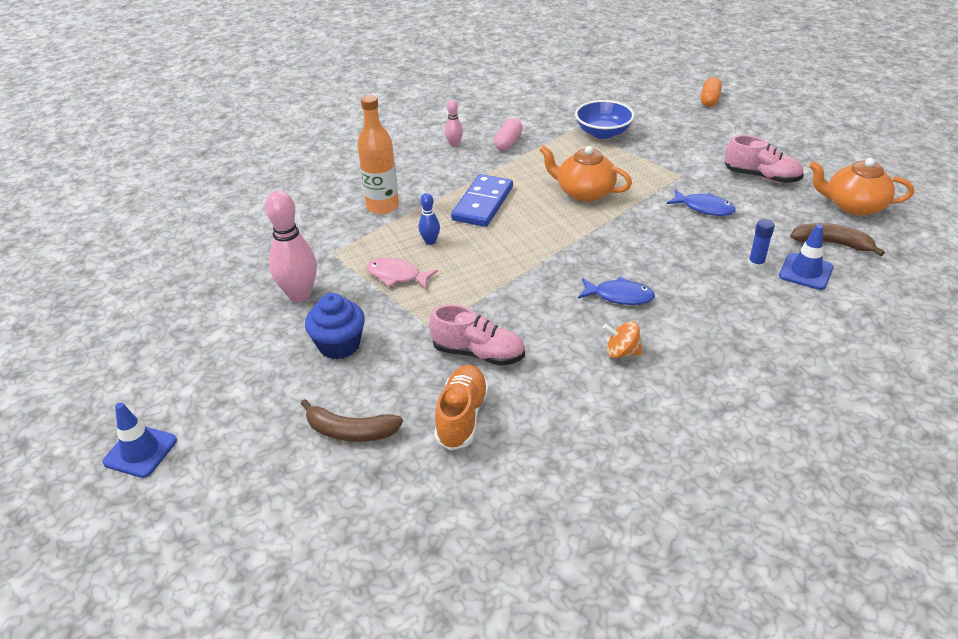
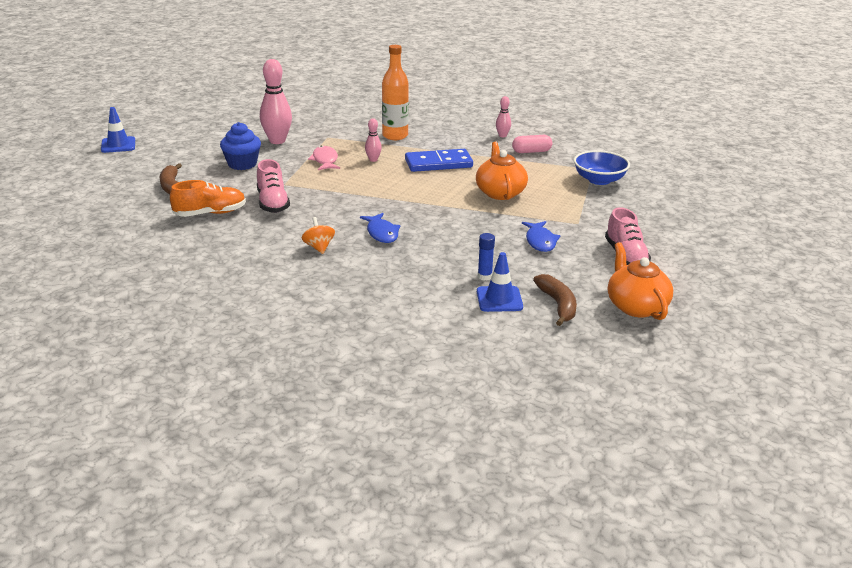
camera: 55 degrees right, 10 degrees down
blue bowling pin [419,193,440,245] -> pink bowling pin [365,118,382,162]
orange capsule [701,77,722,107] -> none

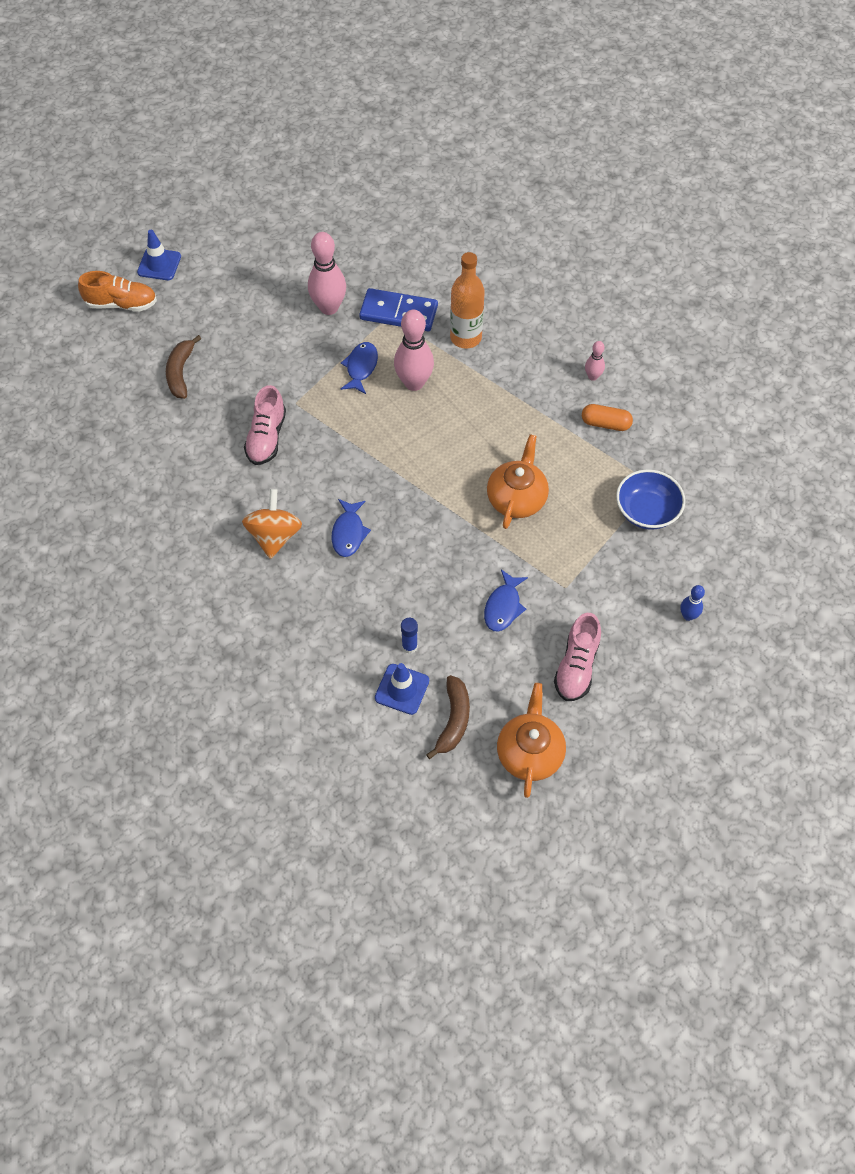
camera: 25 degrees right, 30 degrees up
orange shoe [170,180,246,217] -> orange shoe moved to [78,271,157,311]
blue cupcake [220,122,261,170] -> none
orange spinning top [302,217,335,254] -> orange spinning top [242,489,302,559], size x1.63
pink fish [308,146,340,170] -> blue fish [341,342,378,394]
pink bowling pin [365,118,382,162] -> pink bowling pin [394,310,434,391], size x1.99
blue domino [405,149,473,172] -> blue domino moved to [359,288,438,331]
pink capsule [512,135,552,153] -> orange capsule [582,404,633,431]
none -> blue bowling pin [680,585,705,621]

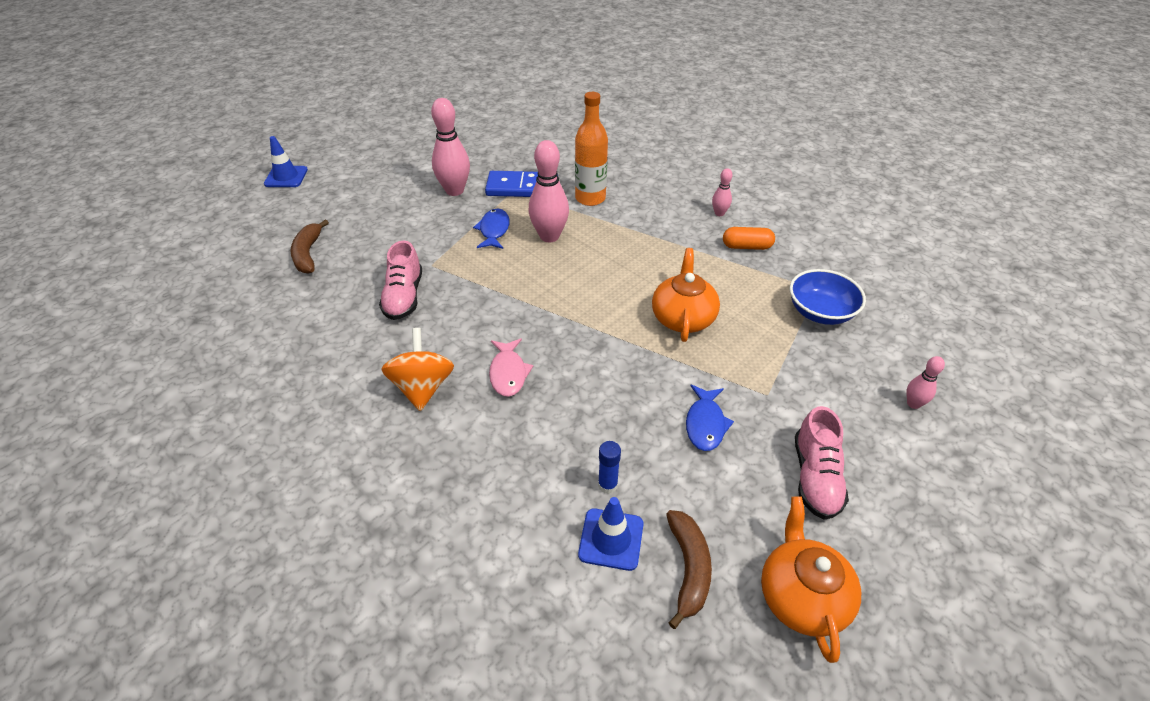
camera: 10 degrees left, 15 degrees down
orange shoe [78,271,157,311] -> none
blue fish [332,499,371,557] -> pink fish [489,338,533,397]
blue bowling pin [680,585,705,621] -> pink bowling pin [906,356,945,409]

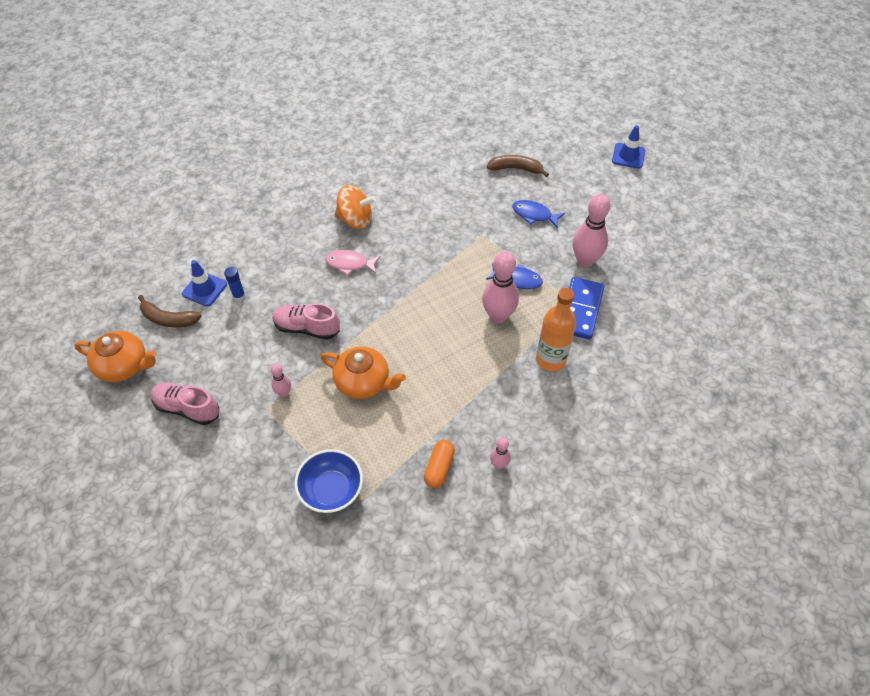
camera: 105 degrees right, 10 degrees up
pink shoe [379,240,422,320] -> pink shoe moved to [272,303,340,340]
blue fish [686,385,734,451] -> blue fish moved to [512,200,565,228]
pink bowling pin [906,356,945,409] -> pink bowling pin moved to [270,364,291,397]

